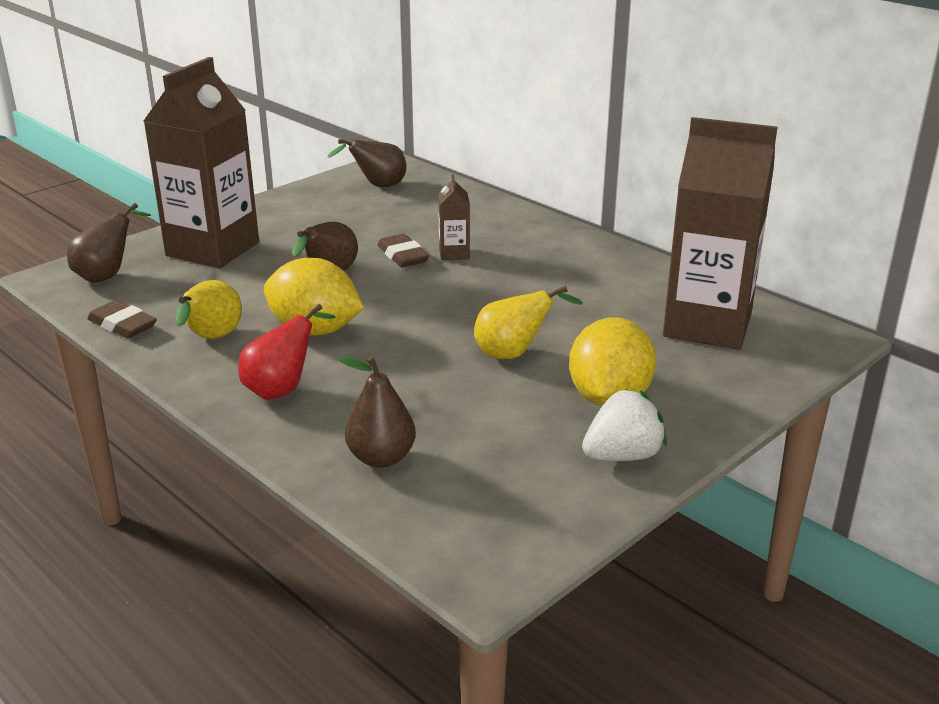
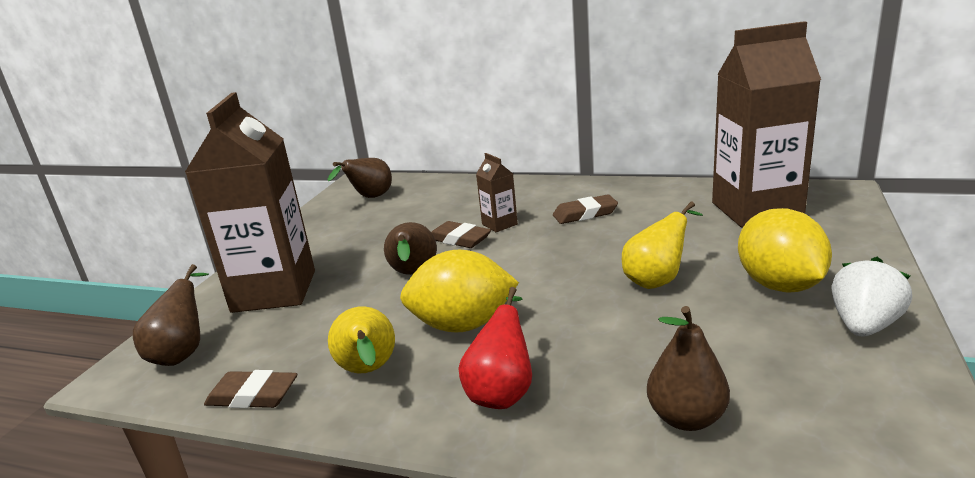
camera: 25 degrees left, 5 degrees down
none -> brown eraser [553,194,618,224]

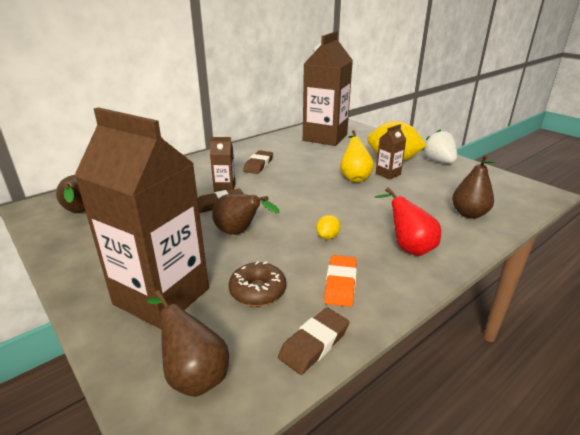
camera: 60 degrees left, 5 degrees up
yellow pear [328,306,395,374] -> orange eraser [324,255,357,307]
yellow lemon [400,250,519,333] -> yellow lemon [316,215,341,239], size x0.43
none -> brown donut [229,261,286,306]
none -> brown carton [376,124,406,180]

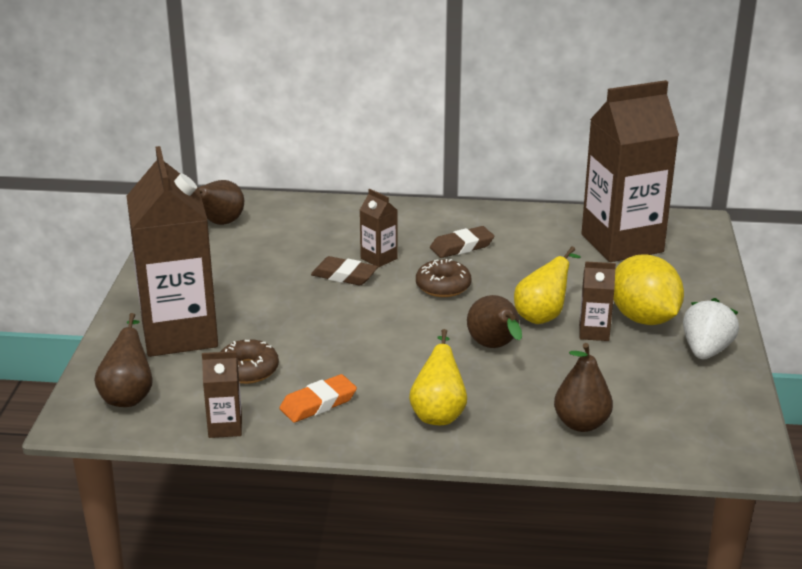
camera: 45 degrees right, 0 degrees up
brown pear [212,194,280,235] -> brown pear moved to [467,295,522,348]
brown eraser [278,308,349,375] -> brown carton [202,351,242,438]
yellow lemon [316,215,341,239] -> none
red pear [375,188,441,256] -> yellow pear [409,329,467,425]
none -> brown donut [416,259,471,297]

